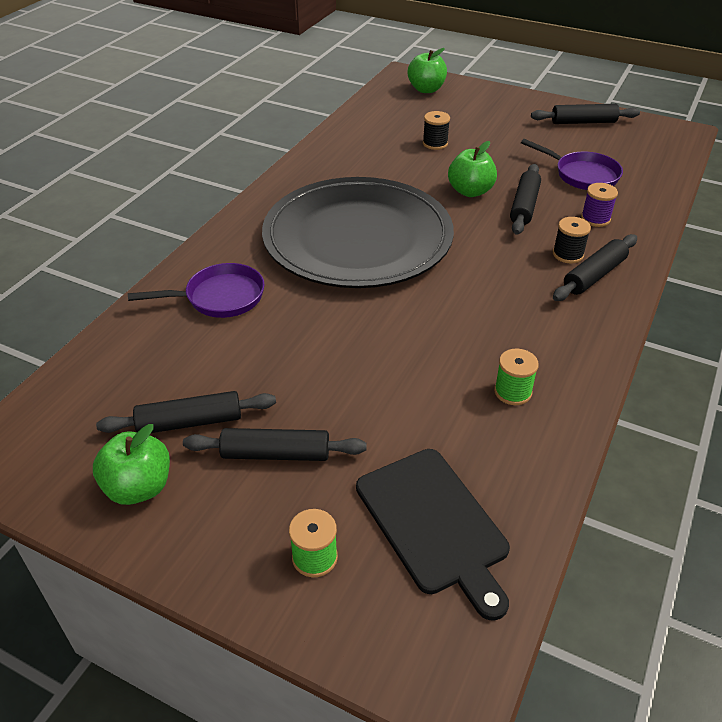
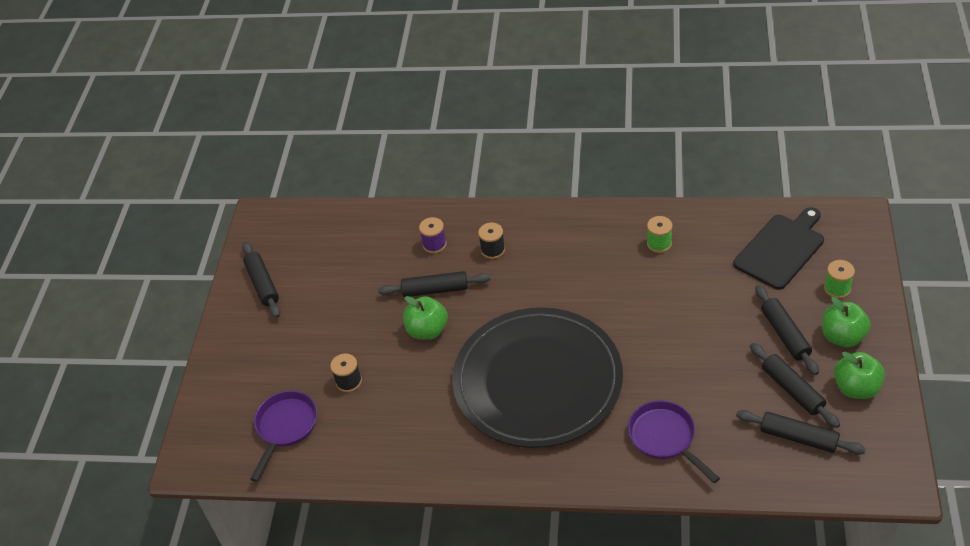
camera: 105 degrees left, 5 degrees up
green apple [408,48,447,93] -> green apple moved to [822,297,871,347]
purple pan [521,139,623,190] -> purple pan moved to [250,391,317,482]
black rolling pin [553,234,637,301] -> black rolling pin moved to [736,410,866,455]

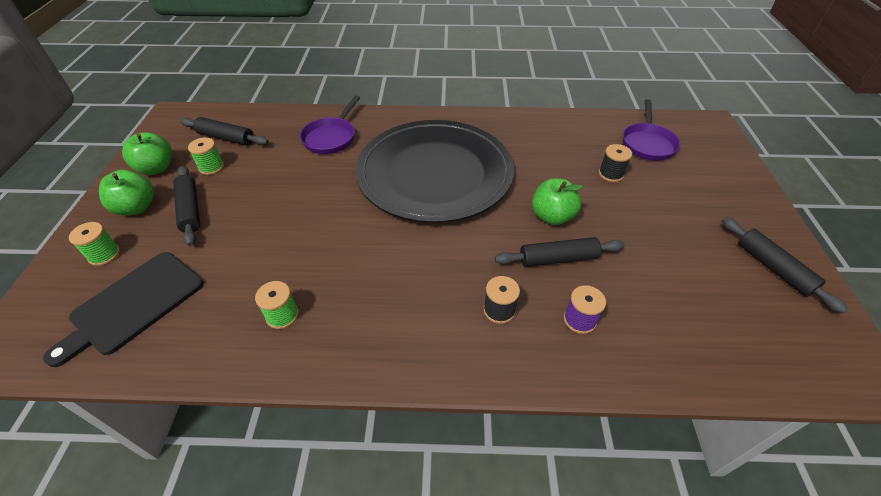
camera: 170 degrees right, 0 degrees up
purple pan [628,400,720,483] -> purple pan turned 60 degrees clockwise [300,96,360,154]
black rolling pin [750,343,840,428] -> green spool [188,137,224,175]

